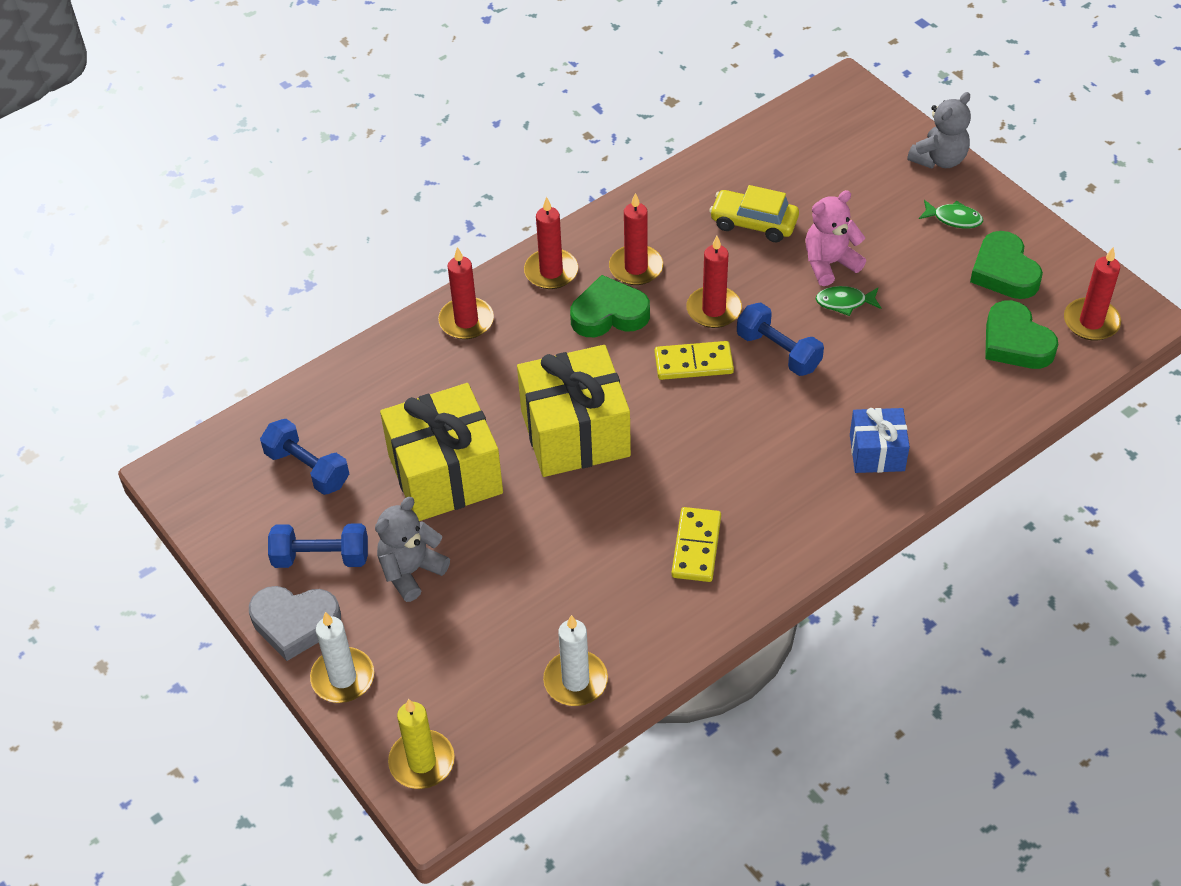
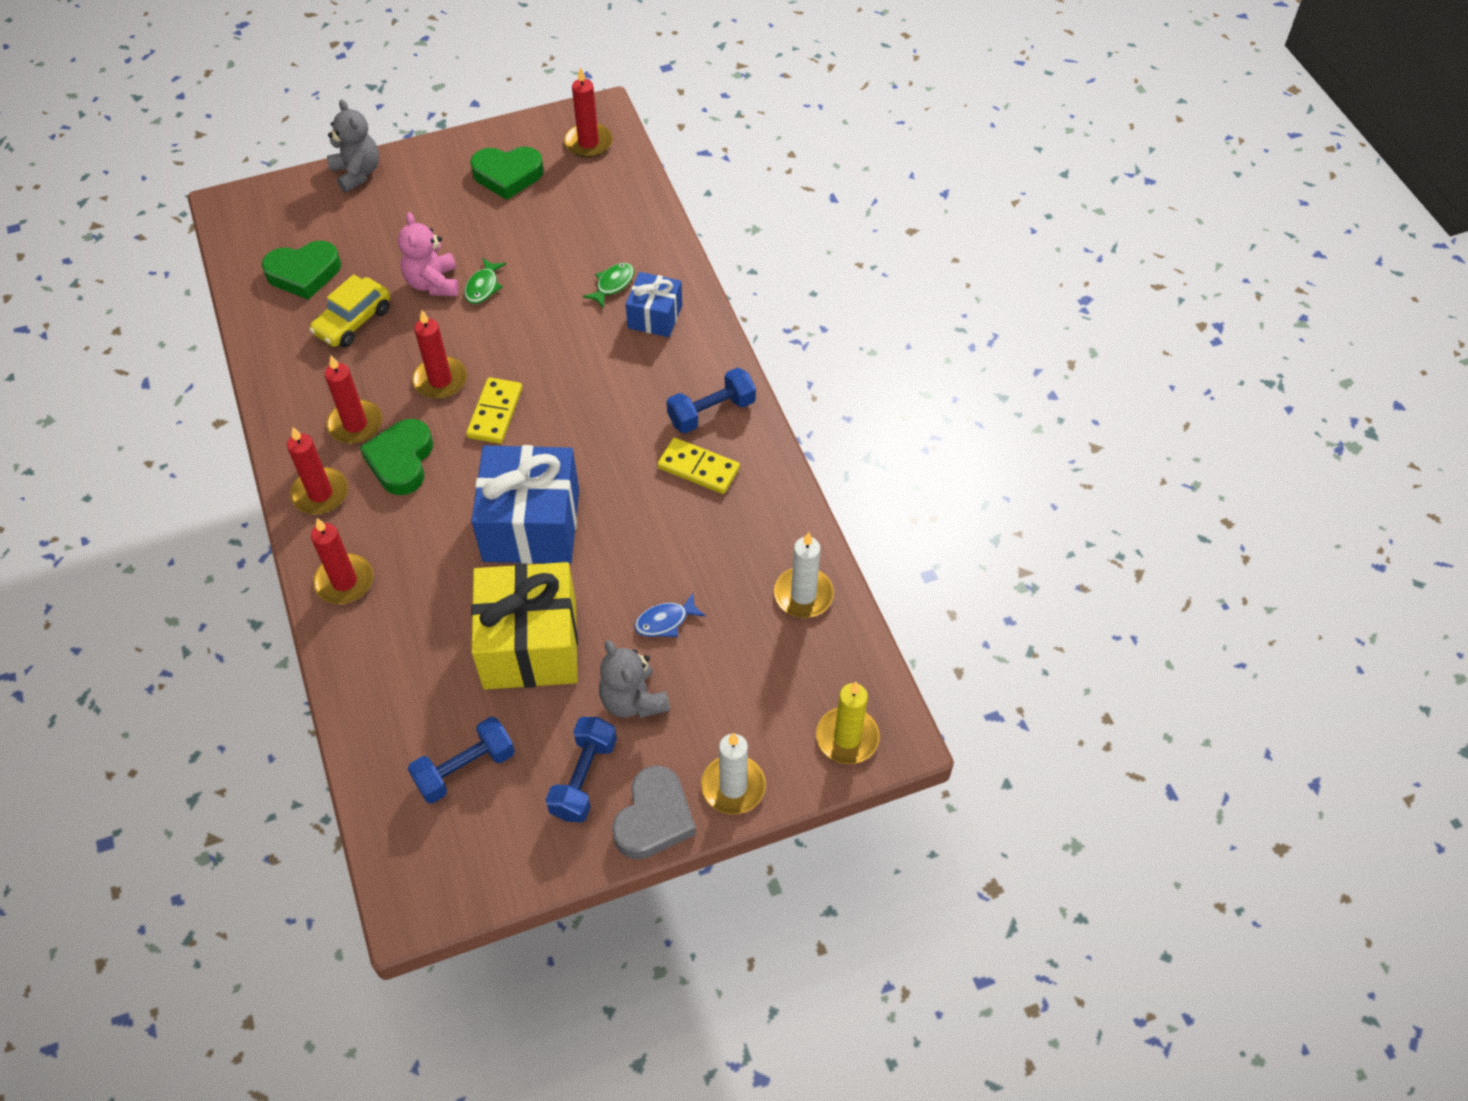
camera: 75 degrees left, 5 degrees up
yellow gift [517,345,631,477] -> blue gift [471,445,579,564]
blue dumbbell [737,303,824,376] -> blue dumbbell moved to [667,368,756,434]
green fish [919,200,983,228] -> green fish moved to [583,263,634,308]
green heart [985,300,1058,369] -> green heart moved to [262,241,341,300]
none -> blue fish [634,593,706,637]

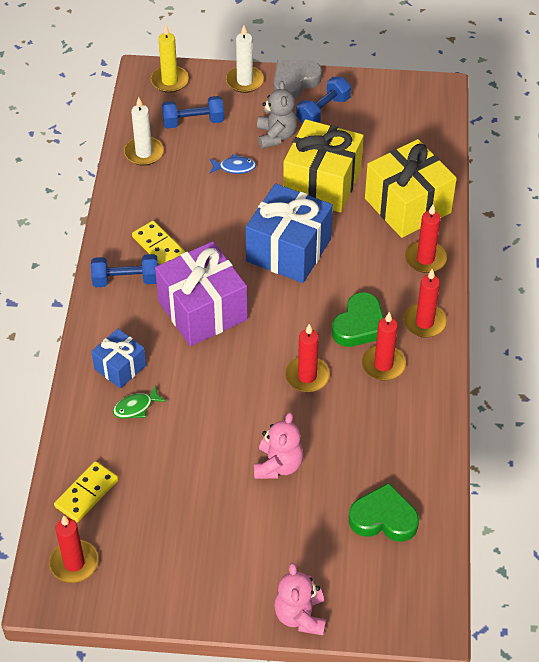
camera: 155 degrees left, 5 degrees down
yellow car [309,274,390,347] -> none
grey teddy bear [327,99,379,193] -> pink teddy bear [274,563,326,635]
blue dumbbell [408,717,515,804] -> blue dumbbell moved to [162,96,224,129]
green fish [464,258,506,304] -> none
yellow domino [466,377,522,444] -> yellow domino moved to [54,461,118,522]
green heart [470,147,544,200] -> none
none -> purple gift [155,241,248,346]
none -> yellow gift [365,139,457,238]

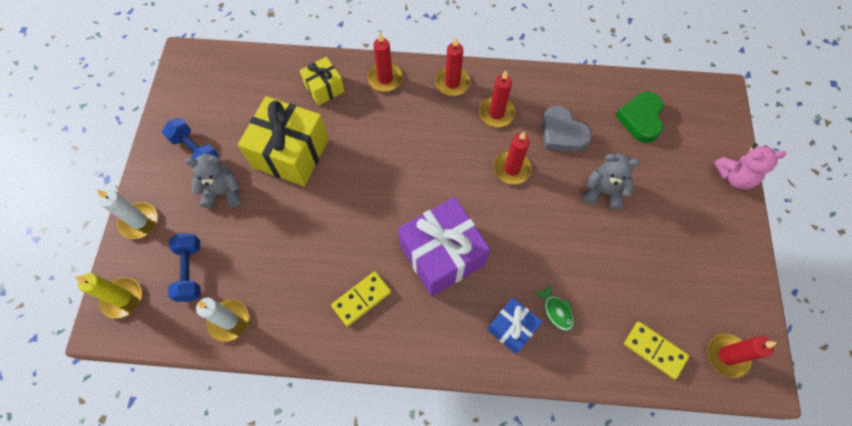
camera: 90 degrees left, 15 degrees up
blue dumbbell [91,254,158,287] -> none
blue fish [210,154,256,174] -> none
blue gift [245,183,333,283] -> none
pink teddy bear [254,412,303,479] -> grey teddy bear [583,153,640,210]
grey heart [274,60,322,99] -> grey heart moved to [542,106,592,152]
green heart [332,292,384,347] -> none
yellow gift [365,139,457,238] -> yellow gift [300,57,345,106], size x0.55

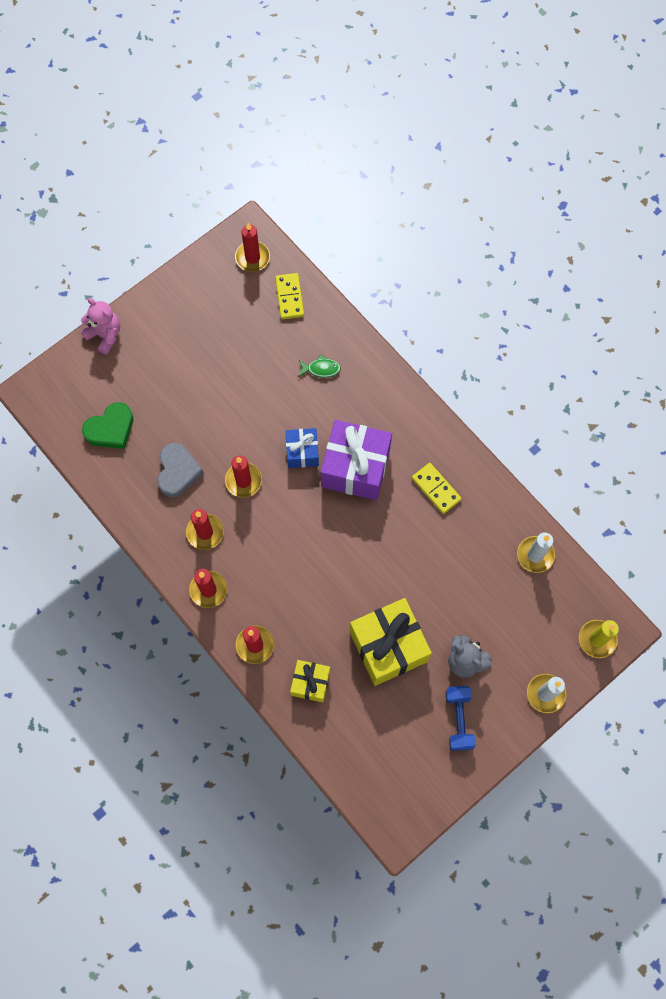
camera: 135 degrees left, 5 degrees up
blue dumbbell [168,233,201,302] -> none
yellow domino [331,271,391,326] -> yellow domino turned 45 degrees clockwise [412,463,462,514]
blue gift [487,298,542,354] -> blue gift moved to [285,428,319,468]
green fish [533,283,574,331] -> green fish turned 75 degrees clockwise [299,355,341,378]
grey teddy bear [583,153,640,210] -> none

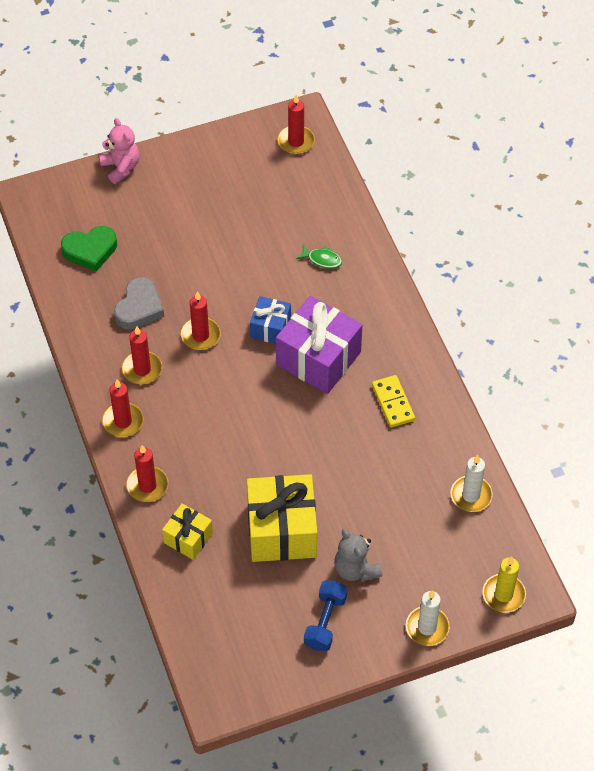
camera: 20 degrees right, 15 degrees down
yellow domino [275,273,304,319] -> none

